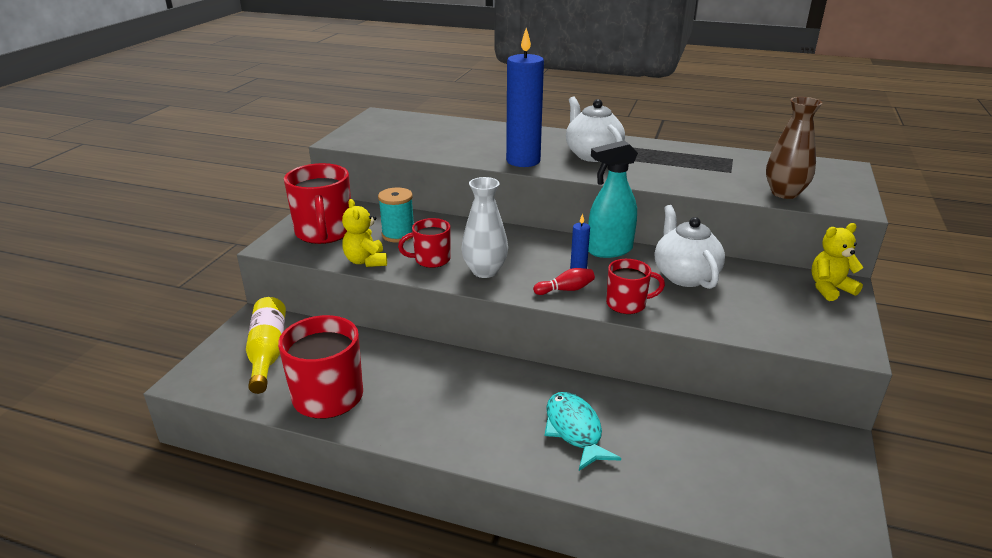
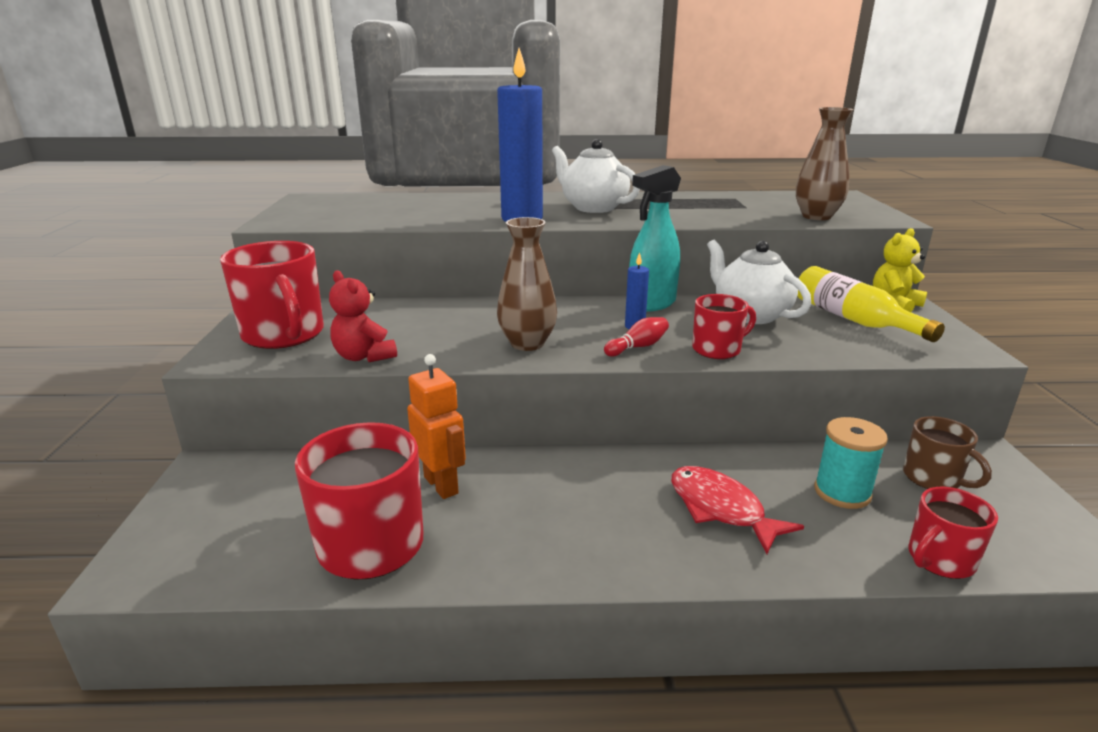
camera: 20 degrees left, 5 degrees down
yellow bottle [246,297,286,394] -> yellow bottle moved to [797,266,945,342]
yellow teddy bear [342,199,387,267] -> red teddy bear [329,270,397,362]
turquoise spool [378,187,414,243] -> turquoise spool moved to [814,417,888,509]
red mug [398,218,451,268] -> red mug moved to [908,487,998,579]
white vase [461,177,508,278] -> brown vase [497,217,557,351]
turquoise fish [544,392,621,471] -> red fish [671,466,804,554]
none -> orange robot [407,354,466,499]
none -> brown mug [903,416,992,489]

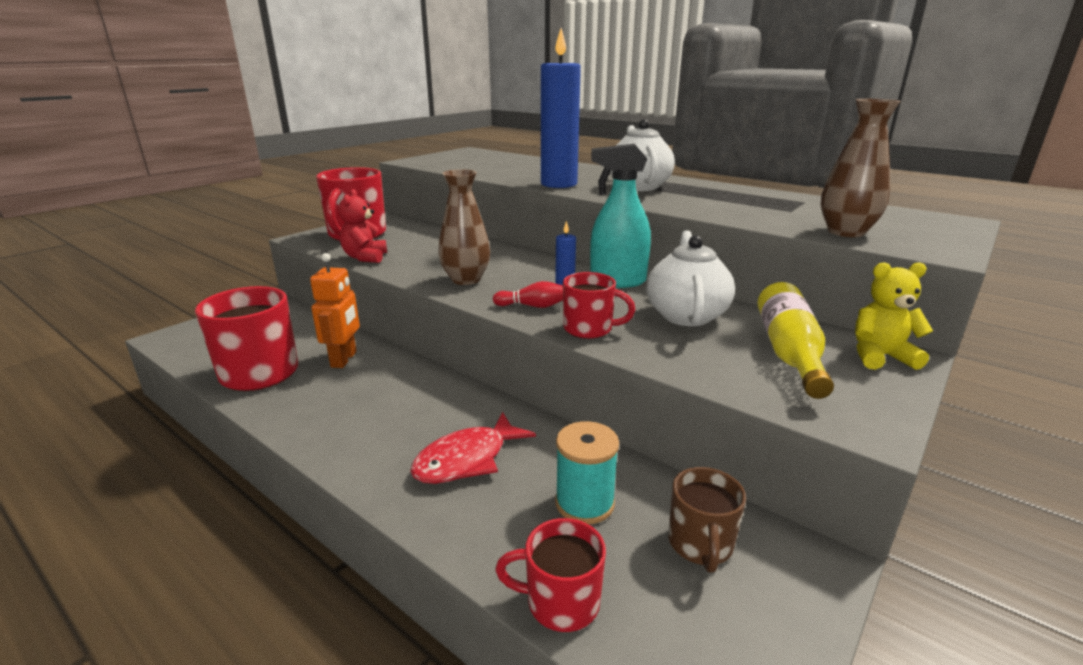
camera: 40 degrees right, 0 degrees up
red fish [671,466,804,554] -> red fish turned 135 degrees counterclockwise [410,412,536,484]

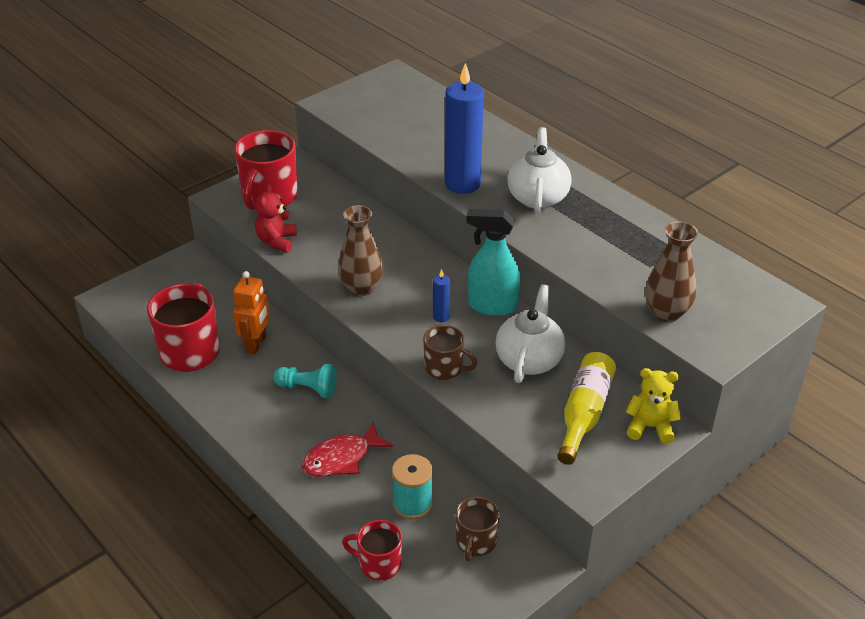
camera: 10 degrees right, 15 degrees up
red bowling pin [493,281,563,308] -> none
red mug [563,272,636,339] -> brown mug [423,325,477,380]
none -> turquoise pawn [273,364,336,398]

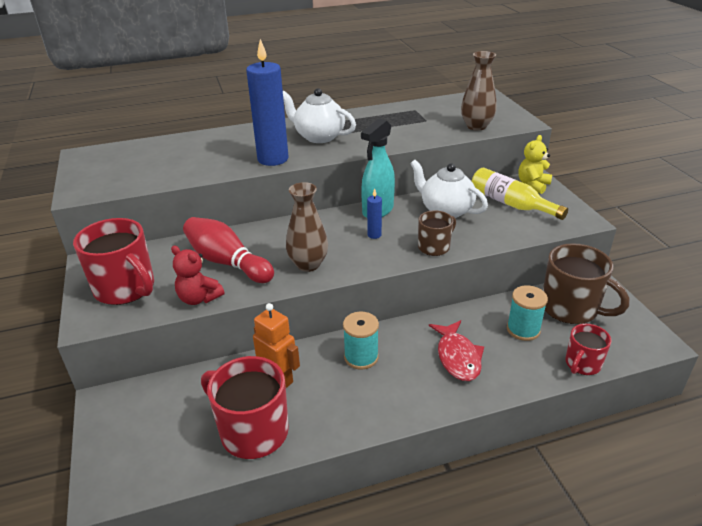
camera: 65 degrees left, 5 degrees down
turquoise pawn [273,364,336,398] -> turquoise spool [343,312,379,370]
brown mug [455,497,500,561] -> brown mug [543,243,629,324], size x1.75
none -> red bowling pin [183,217,274,283]

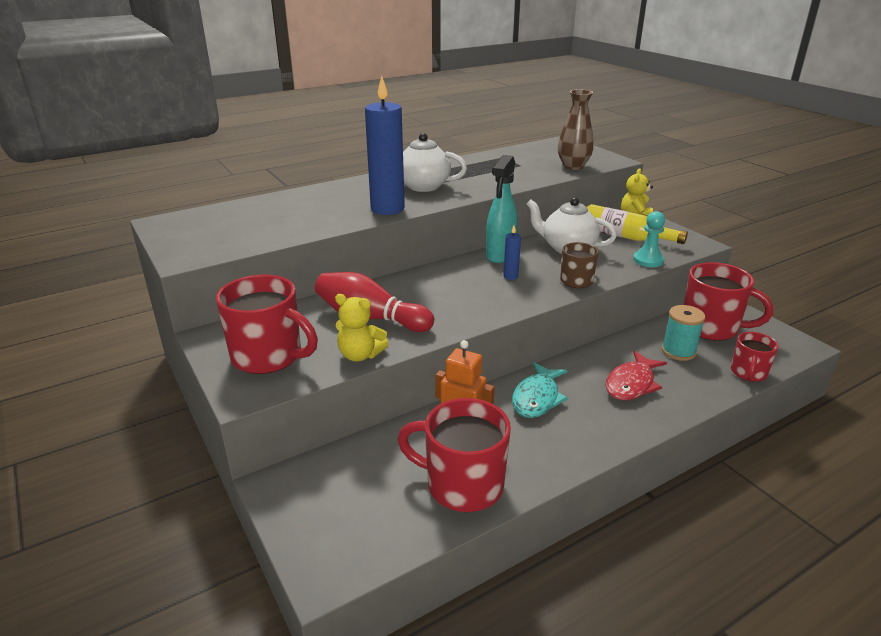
camera: 15 degrees left, 5 degrees down
red teddy bear [171,246,224,305] -> yellow teddy bear [335,294,389,361]
brown vase [286,182,328,272] -> none
turquoise spool [343,312,379,370] -> turquoise fish [512,362,568,418]
red fish [429,320,484,381] -> red fish turned 60 degrees clockwise [605,350,667,400]
brown mug [543,243,629,324] -> red mug [684,262,773,341]
none -> turquoise pawn [633,211,665,267]

